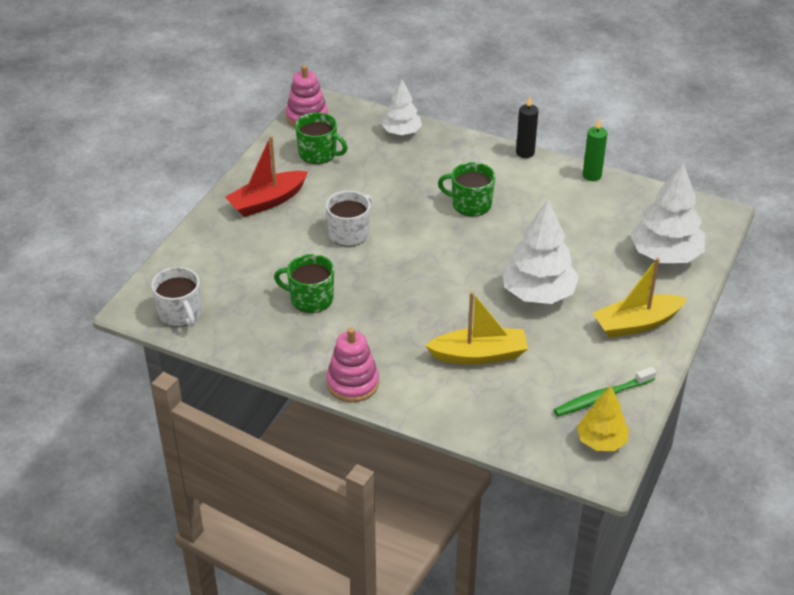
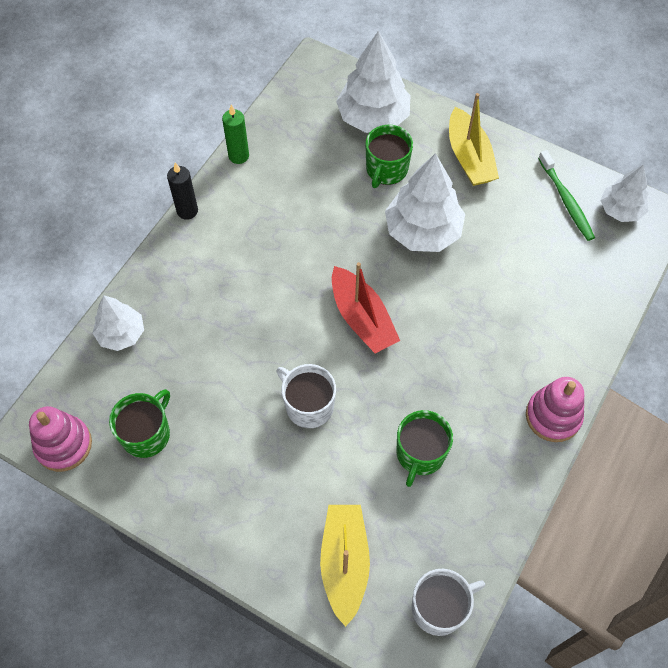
camera: 85 degrees left, 20 degrees up
red boat [225,136,308,217] -> red boat moved to [332,262,400,354]
yellow boat [425,291,528,364] -> yellow boat moved to [320,505,370,627]
green mug [438,162,495,217] -> green mug moved to [365,125,413,188]
yellow tree [577,386,629,451] -> white tree [600,164,648,222]

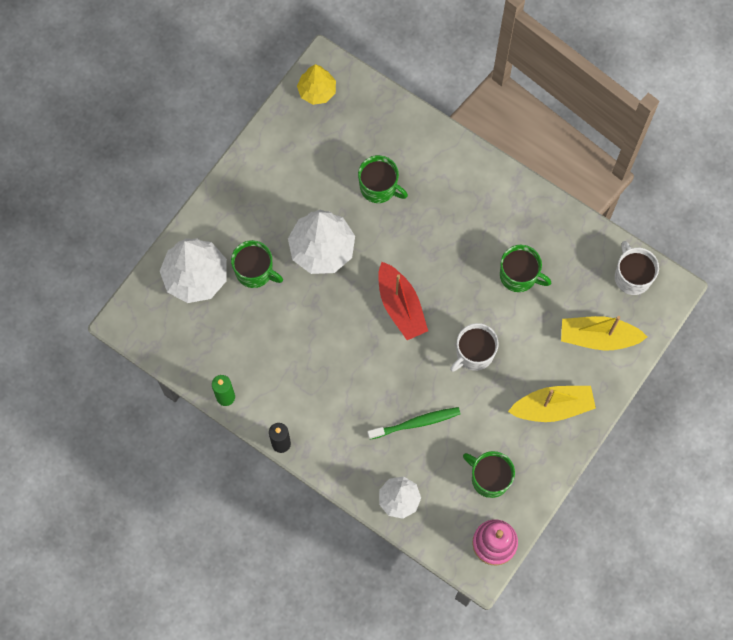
camera: 85 degrees left, 10 degrees up
red boat [332,262,400,354] -> red boat turned 90 degrees clockwise [378,262,428,340]
yellow boat [449,93,499,186] -> yellow boat moved to [508,386,596,422]
pink stacking toy [526,377,584,442] -> none
green toothbrush [538,150,595,241] -> green toothbrush moved to [367,407,461,440]
white tree [600,164,648,222] -> yellow tree [297,64,336,105]
none -> green mug [358,155,408,203]

